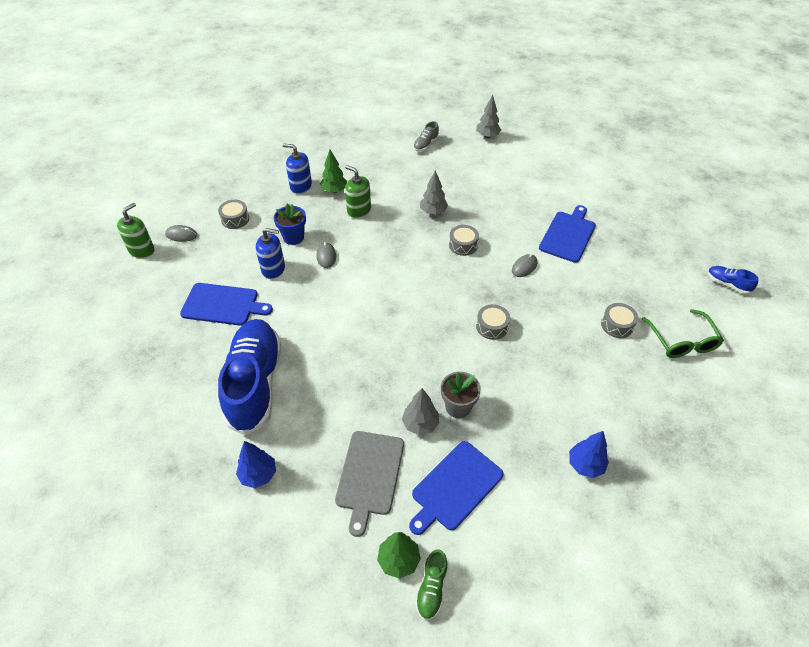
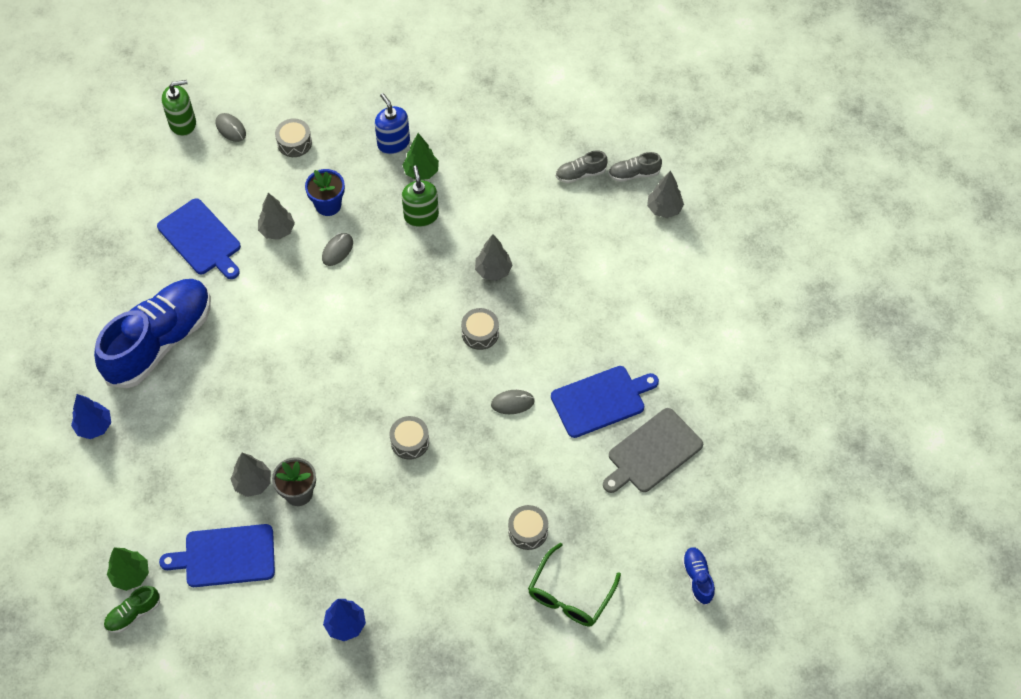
camera: 40 degrees right, 10 degrees up
blue soap dispenser [255,228,285,279] -> grey tree [258,193,295,240]
grey cutting board [335,431,404,537] -> grey cutting board moved to [603,408,703,493]
none -> grey shoe [608,152,662,182]

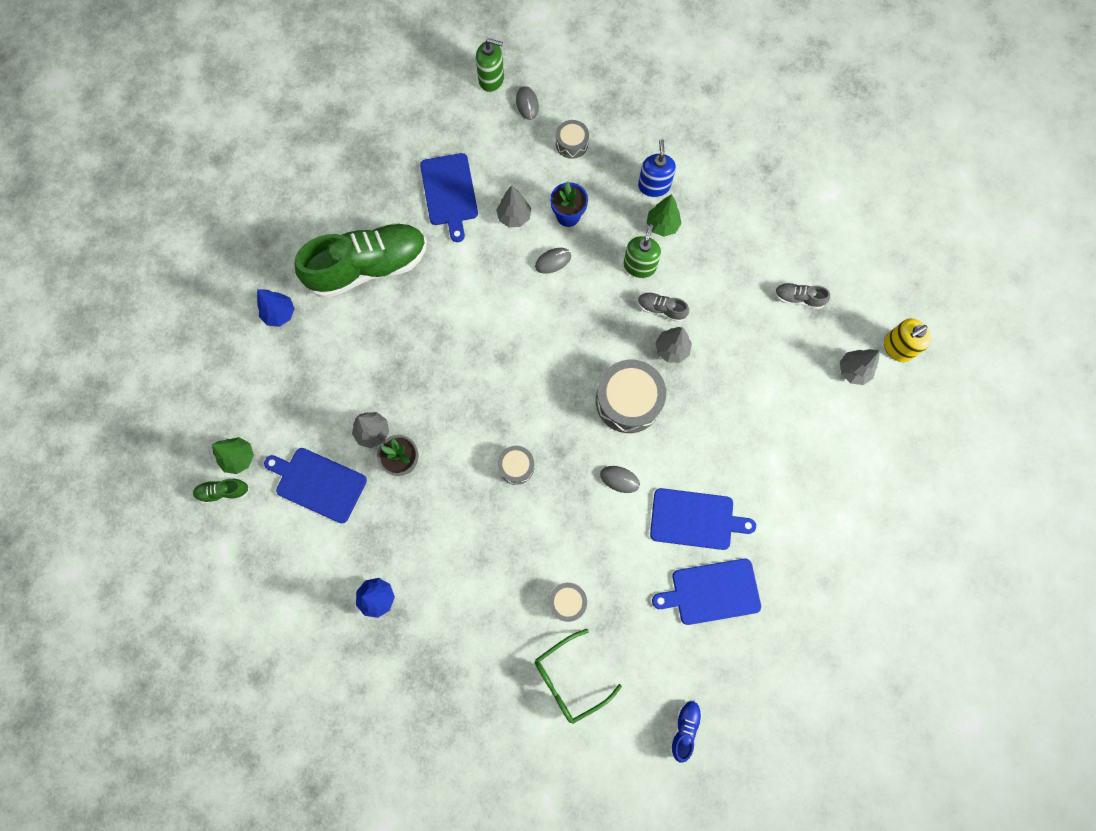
camera: 30 degrees right, 15 degrees up
blue shoe [94,279,211,388] -> green shoe [295,223,427,298]
grey drum [461,308,499,350] -> grey drum [596,360,666,433], size x1.87
grey cutting board [603,408,703,493] -> blue cutting board [652,558,761,625]
grey shoe [608,152,662,182] -> grey shoe moved to [638,292,689,322]
none -> yellow soap dispenser [884,319,931,362]

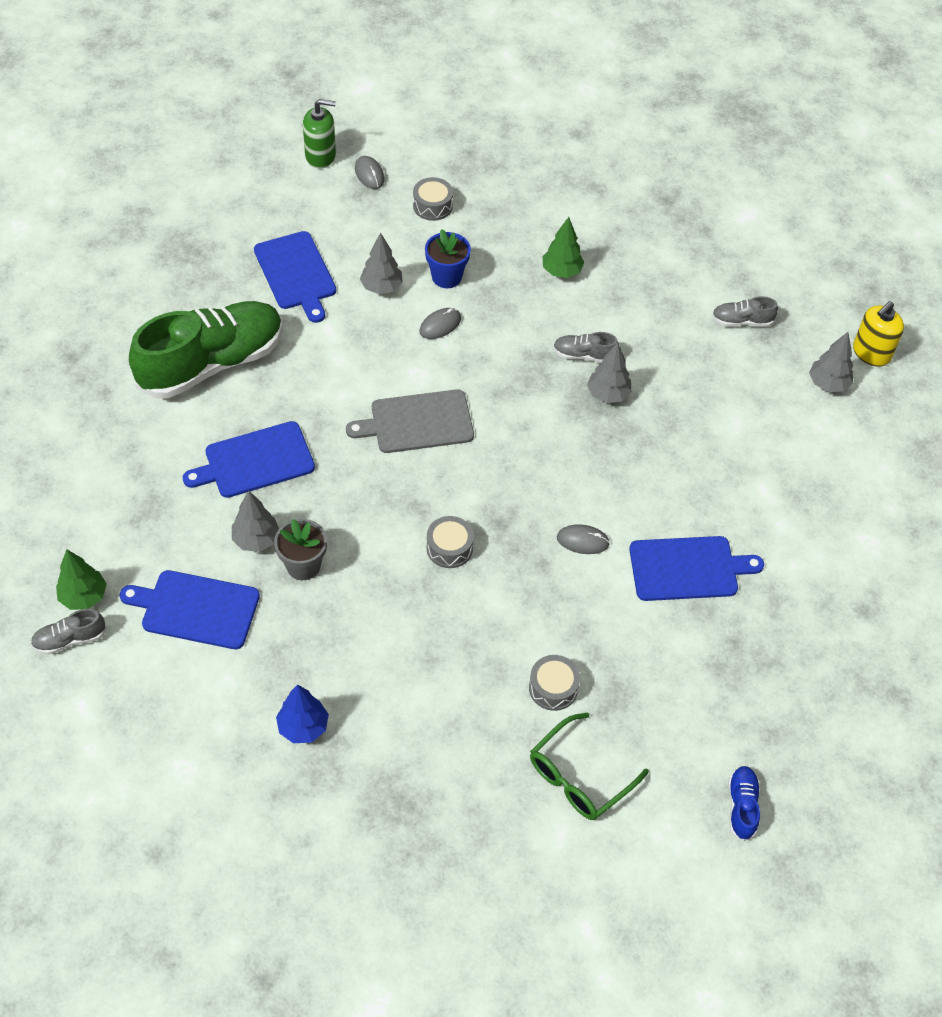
camera: 15 degrees left, 20 degrees down
green shoe [193,479,250,504] -> grey shoe [31,609,106,655]
blue tree [257,289,295,327] -> none
grey drum [596,360,666,433] -> none
green soap dispenser [623,224,661,278] -> none
blue soap dispenser [638,139,676,197] -> none
blue cutting board [652,558,761,625] -> blue cutting board moved to [183,421,315,498]
none -> grey cutting board [346,389,474,453]

